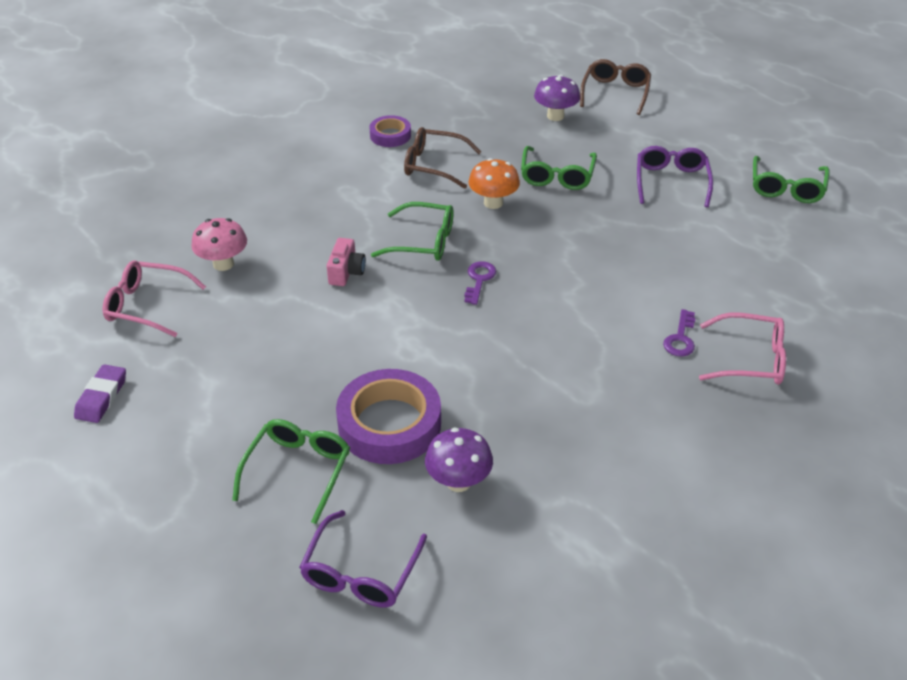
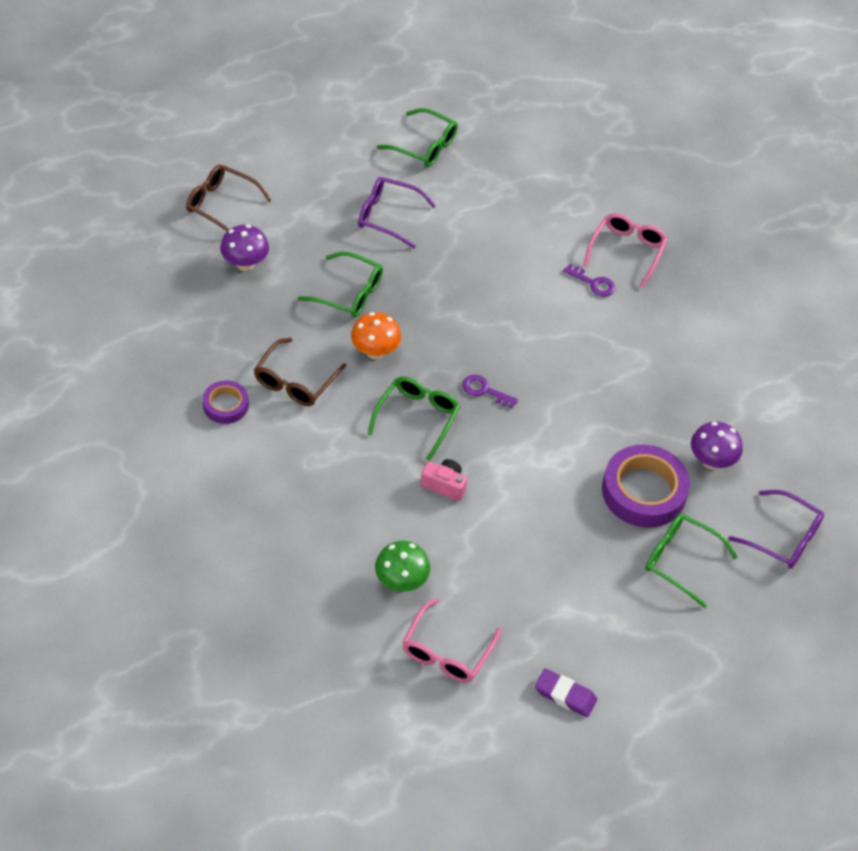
camera: 80 degrees left, 10 degrees up
pink mushroom [191,218,247,271] -> green mushroom [375,541,430,592]

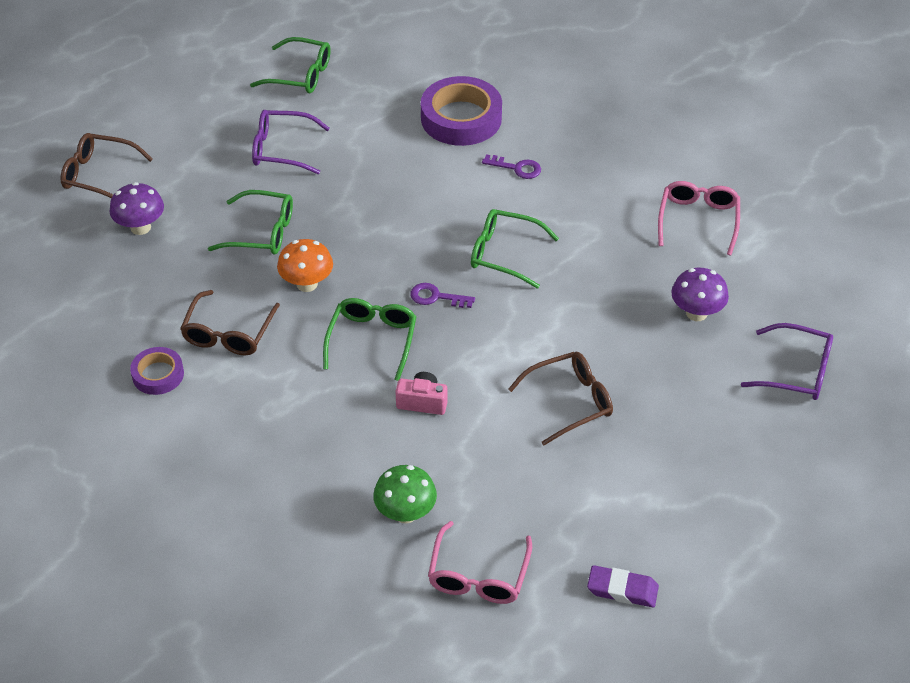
camera: 10 degrees left, 5 degrees down
pink glasses [584,213,668,288] -> pink glasses moved to [658,181,740,256]
purple tape [602,445,690,527] -> purple tape moved to [421,76,502,146]
green glasses [645,514,738,608] -> green glasses moved to [471,209,559,289]
none -> brown glasses [508,352,613,446]

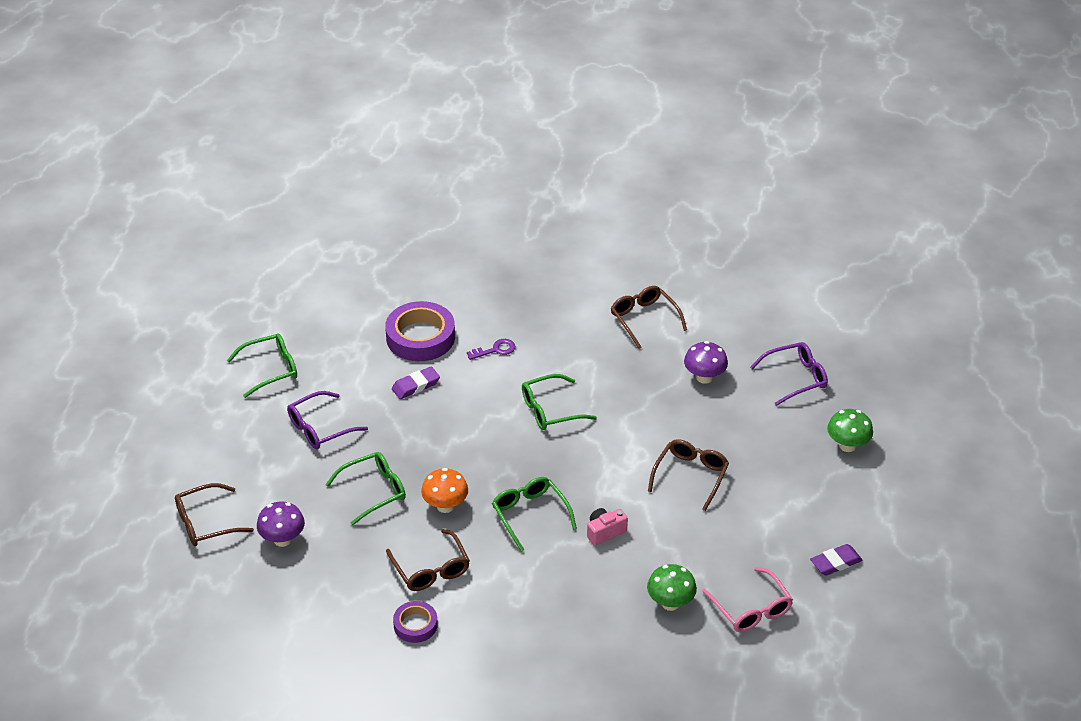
camera: 40 degrees left, 5 degrees down
purple key [410,283,475,308] -> none
pink glasses [658,181,740,256] -> brown glasses [611,286,687,349]
none -> purple eraser [392,366,440,399]
none -> green mushroom [827,409,873,452]

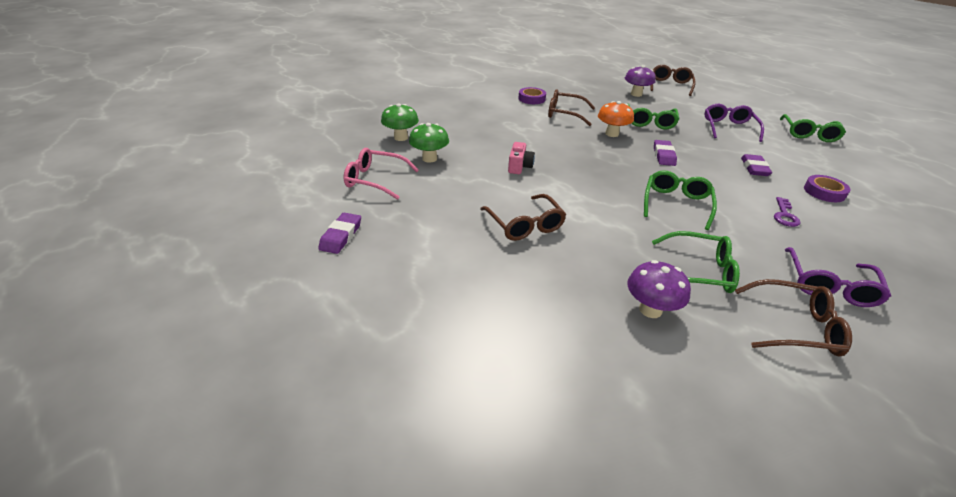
camera: 130 degrees right, 5 degrees down
purple tape [385,301,455,361] -> purple tape [804,175,851,202], size x0.54
green glasses [492,477,577,552] -> green glasses moved to [652,231,740,293]
purple glasses [750,342,828,406] -> purple glasses moved to [785,247,891,307]
green mushroom [827,409,873,452] -> green mushroom moved to [381,103,419,141]
none -> purple eraser [654,140,677,166]

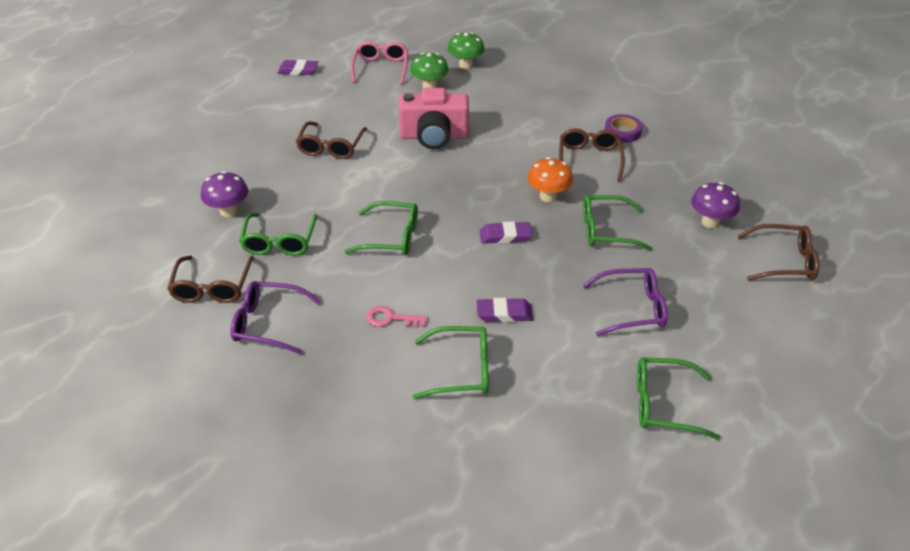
camera: 80 degrees right, 5 degrees up
brown glasses [480,194,566,241] -> brown glasses turned 45 degrees counterclockwise [296,121,367,159]
pink camera [508,142,535,174] -> pink camera [398,88,469,149], size x1.97
purple key [774,197,801,227] -> pink key [366,306,428,327]
purple tape [804,175,851,202] -> green glasses [413,326,489,399]

